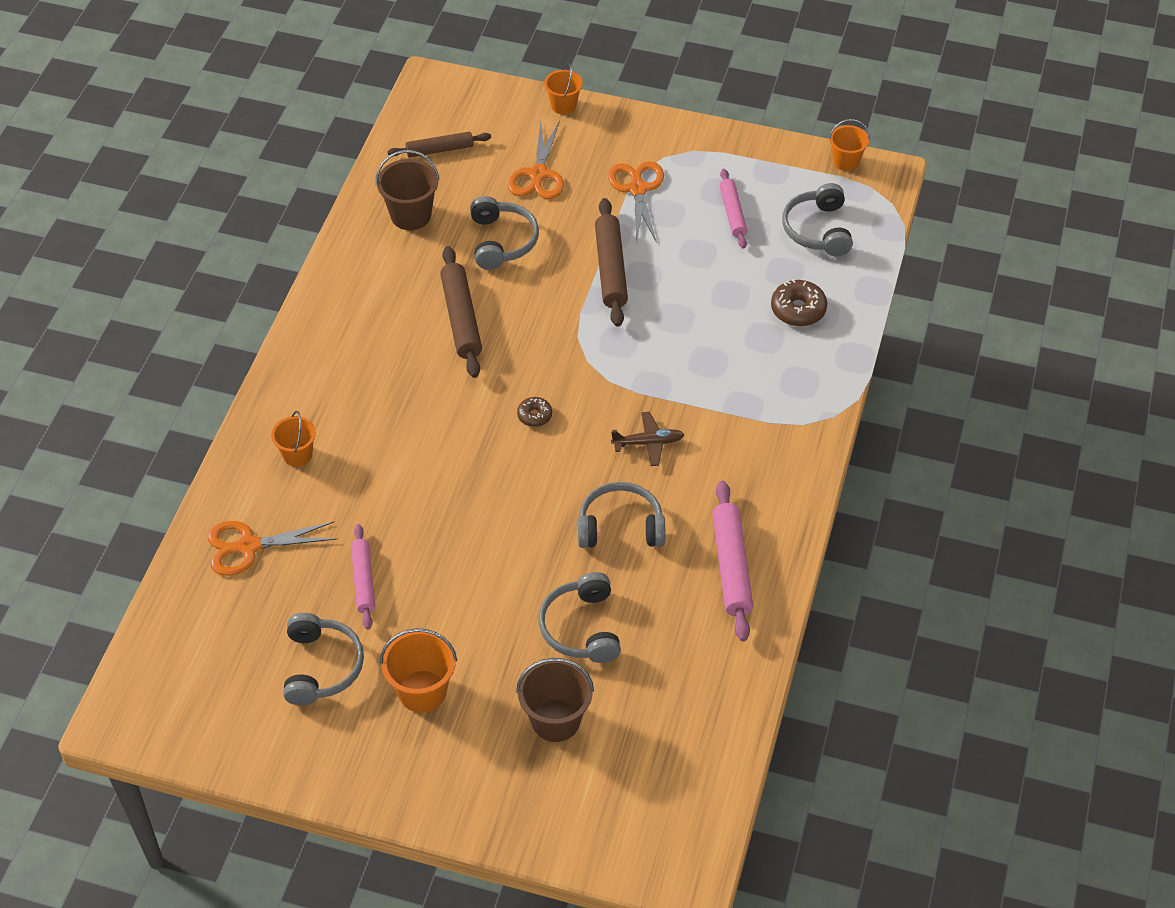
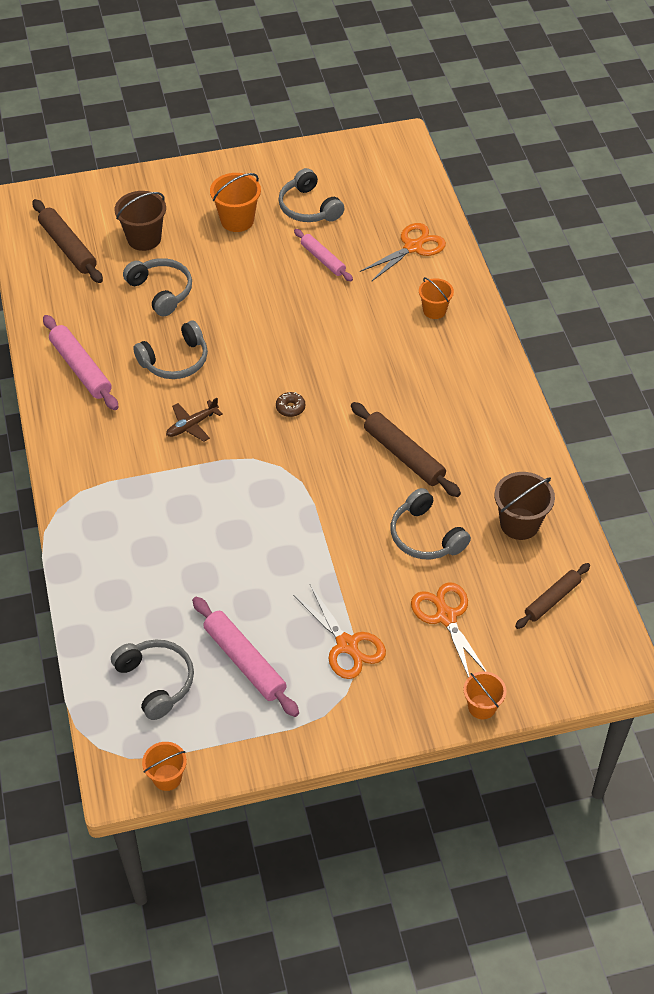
camera: 150 degrees right, 0 degrees up
brown rolling pin [595,198,628,327] -> brown rolling pin moved to [33,199,103,283]
pink rolling pin [719,169,748,248] -> pink rolling pin [192,597,299,717], size x1.53
brown donut [771,279,827,327] -> none

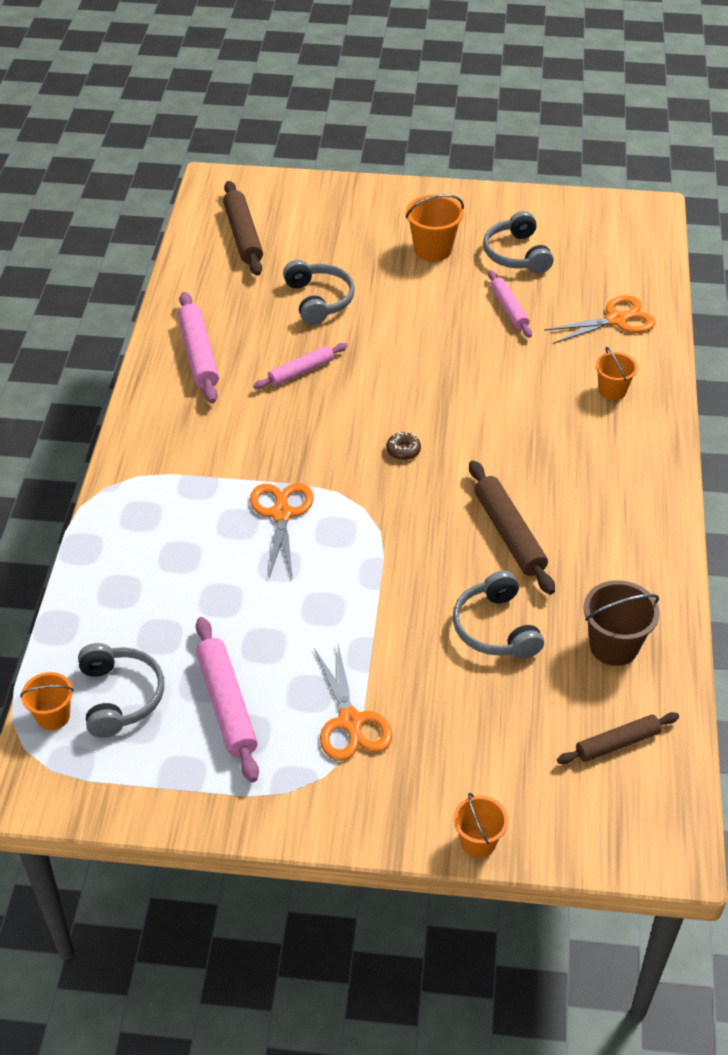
camera: 20 degrees right, 5 degrees down
brown bucket [114,191,166,251] -> none
grey headphones [133,321,208,379] -> pink rolling pin [253,343,347,389]
orange bucket [142,742,187,791] -> orange bucket moved to [20,672,74,730]
brown plane [166,398,222,442] -> none
orange scissors [411,582,487,677] -> orange scissors moved to [250,483,314,579]

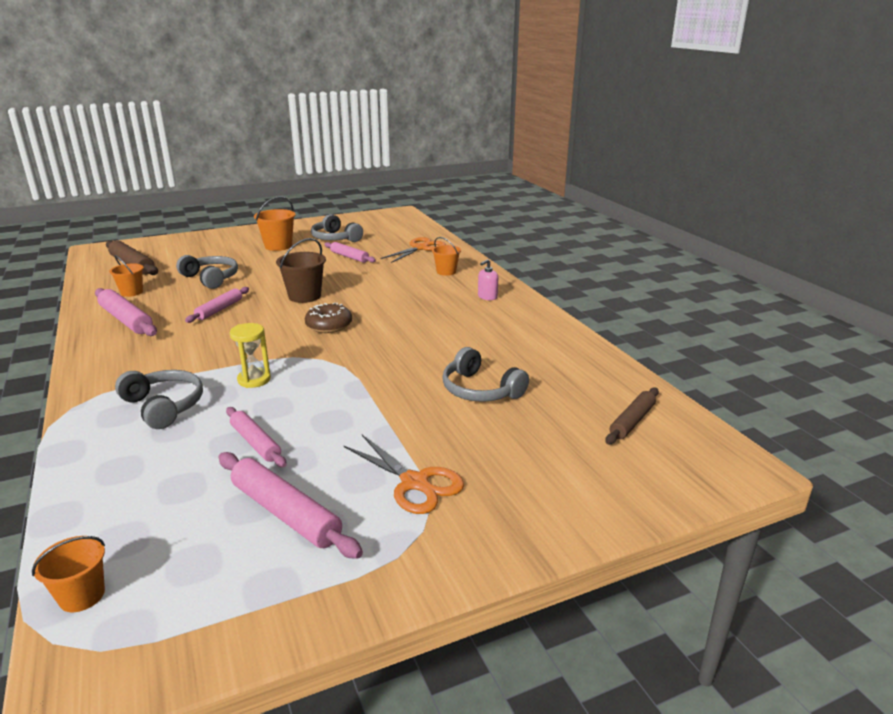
camera: 30 degrees left, 20 degrees down
grey headphones [78,643,164,738] -> grey headphones moved to [115,370,203,429]
orange scissors [250,483,314,579] -> yellow hourglass [230,323,271,388]
brown donut [386,432,421,460] -> brown donut [305,302,352,333], size x1.66
orange bucket [454,793,508,857] -> orange bucket moved to [109,255,144,297]
brown rolling pin [469,460,555,595] -> none
brown bucket [584,580,660,666] -> brown bucket moved to [276,238,326,303]
none -> pink rolling pin [226,407,287,467]
none -> pink soap dispenser [478,259,498,300]

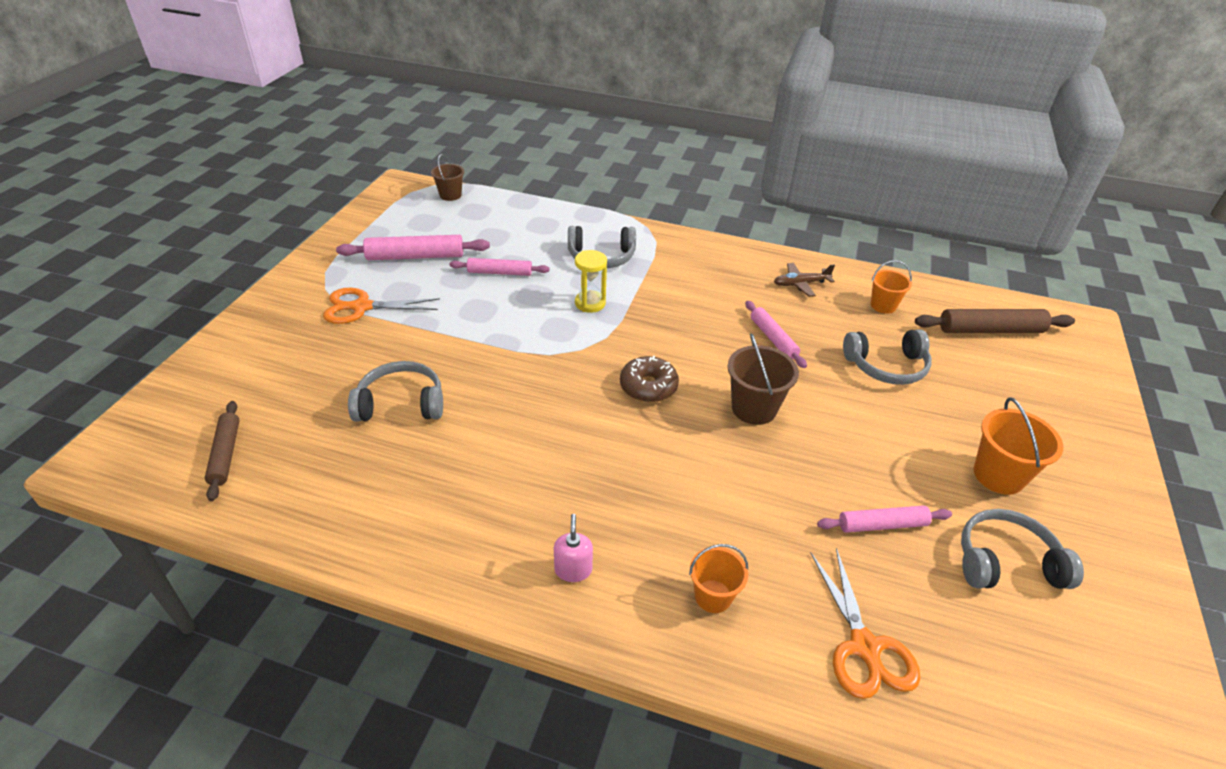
camera: 130 degrees right, 15 degrees up
orange bucket [32,536,105,612] -> brown bucket [431,154,464,201]
pink rolling pin [95,288,157,336] -> brown plane [774,263,835,297]

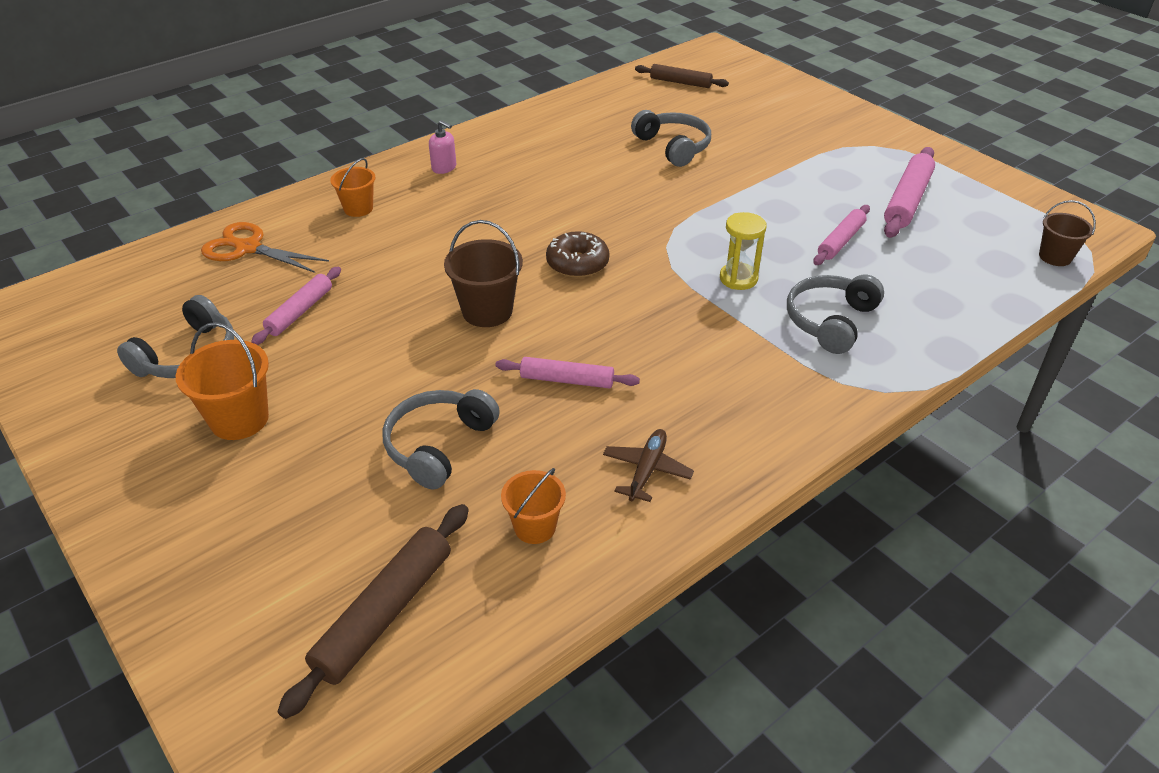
camera: 125 degrees right, 0 degrees up
orange scissors [323,288,440,324] -> none
grey headphones [348,361,443,422] -> grey headphones turned 60 degrees counterclockwise [631,110,711,167]

